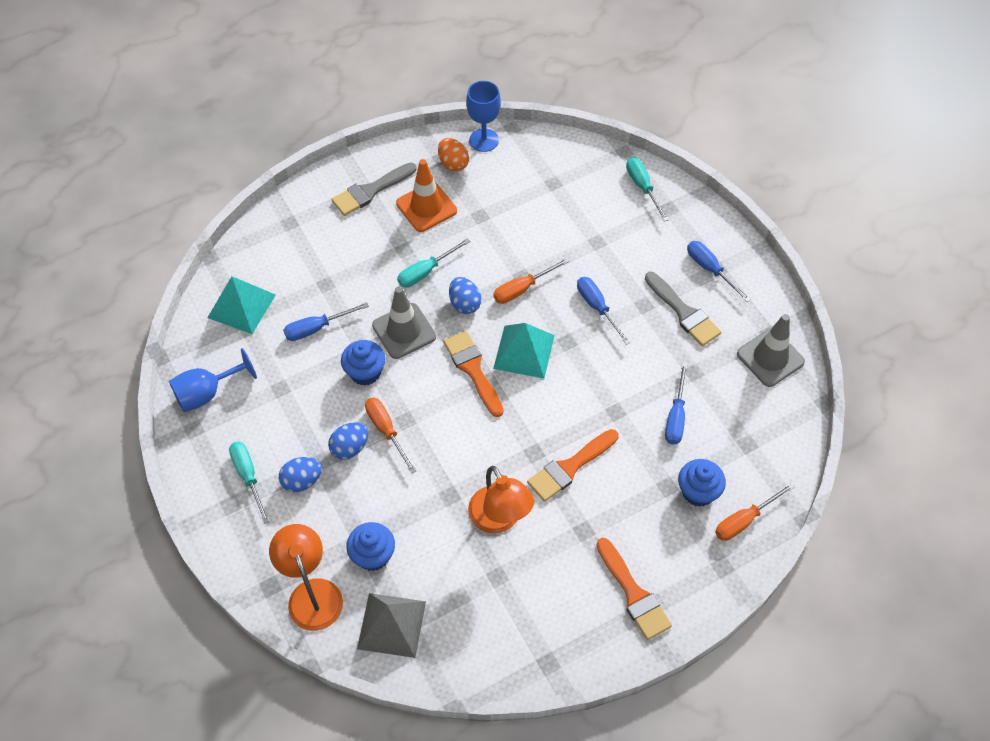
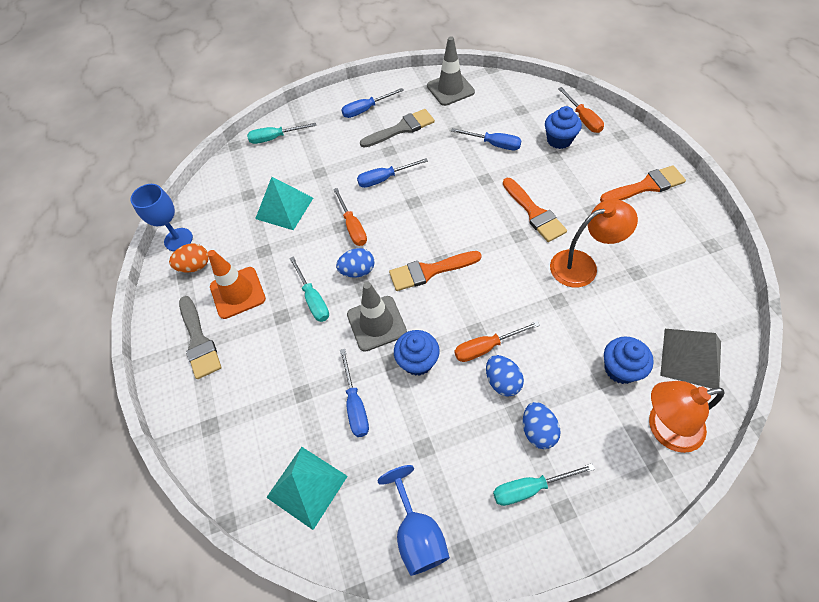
camera: 75 degrees left, 0 degrees up
turquoise pyramid [493,323,555,379] -> turquoise pyramid moved to [255,177,313,230]

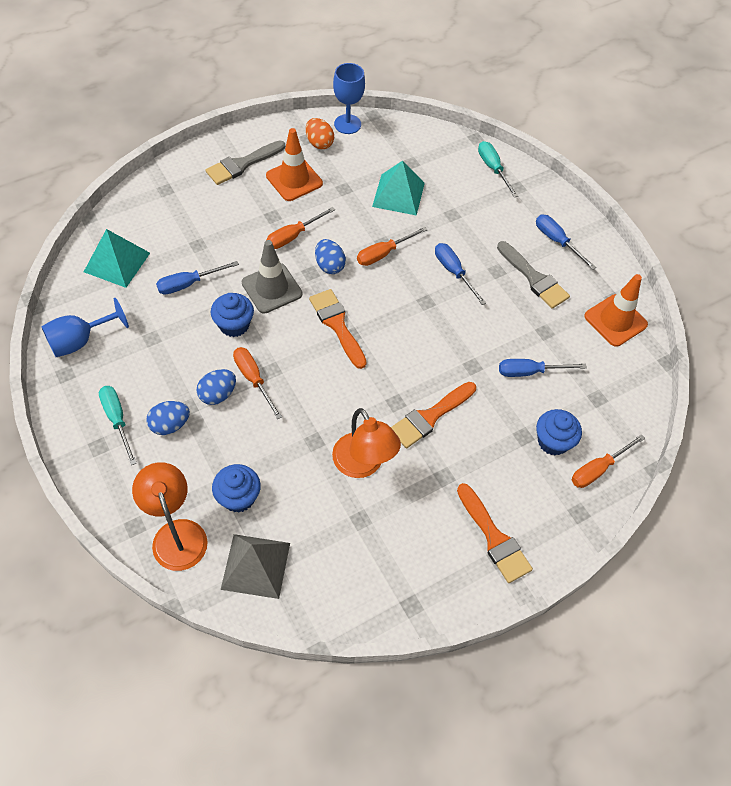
camera: 70 degrees right, 0 degrees up
turquoise screwdriver [289,256,329,322] -> orange screwdriver [267,207,335,249]
grey traffic cone [427,36,475,106] -> orange traffic cone [584,274,648,347]
blue screwdriver [451,128,522,150] -> blue screwdriver turned 75 degrees clockwise [499,359,587,377]

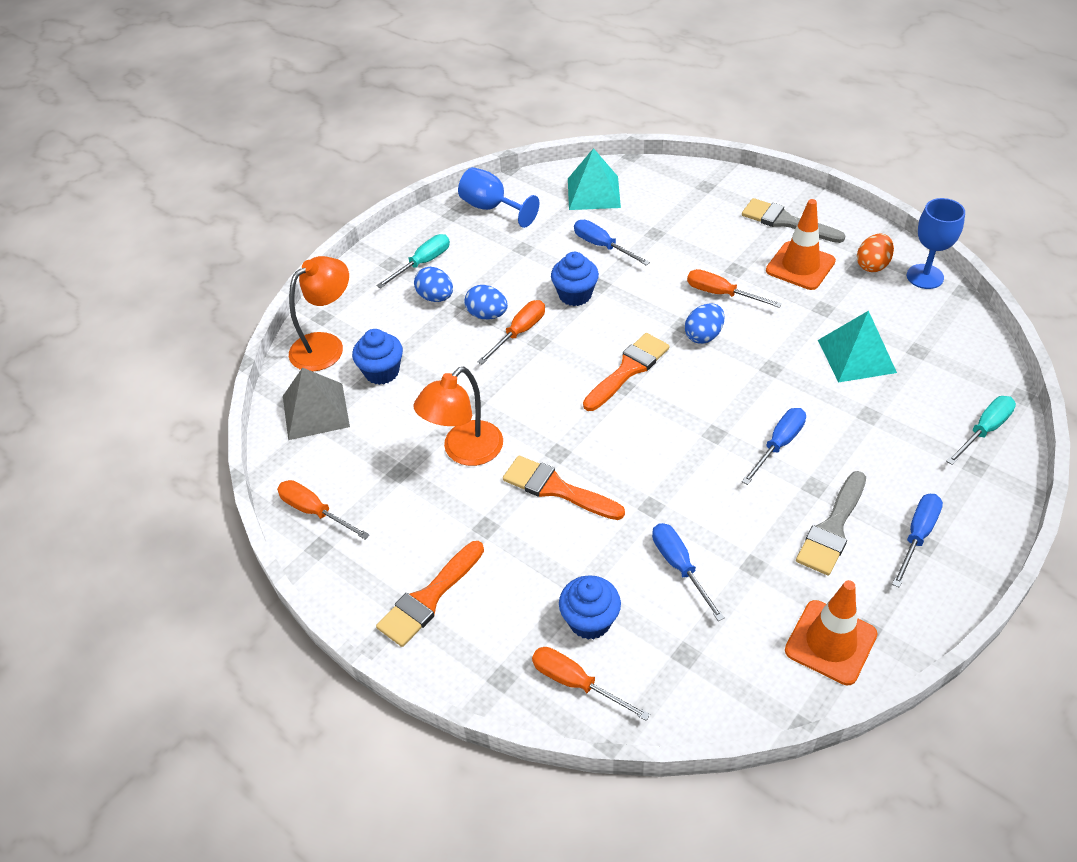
camera: 75 degrees right, 10 degrees down
grey traffic cone [242,240,302,314] -> none
orange screwdriver [357,227,427,266] -> orange screwdriver moved to [277,480,370,539]

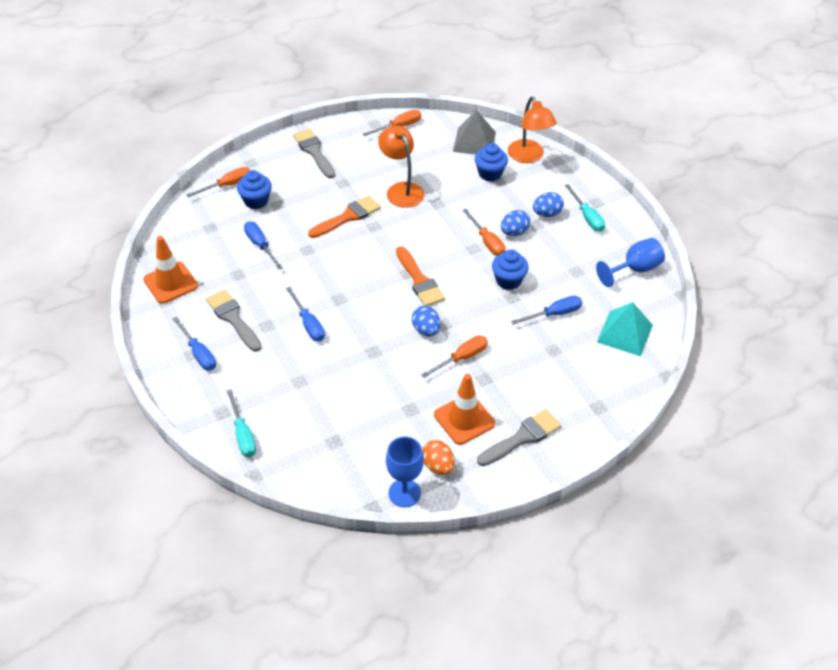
camera: 110 degrees right, 0 degrees up
orange brush [376,541,484,647] -> grey brush [293,129,335,178]
blue screwdriver [652,523,725,621] -> blue screwdriver turned 120 degrees counterclockwise [244,221,283,269]
turquoise pyramid [818,311,897,383] -> none

